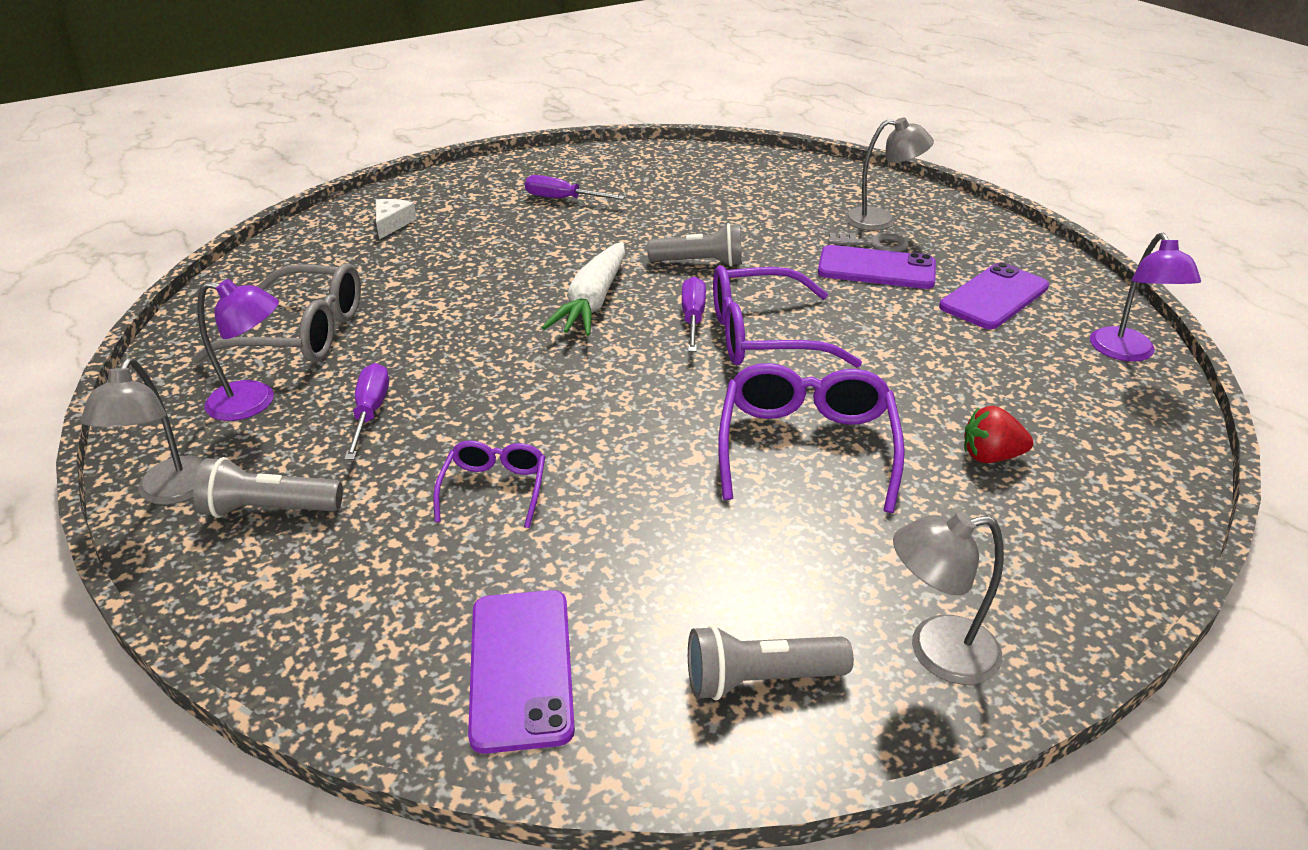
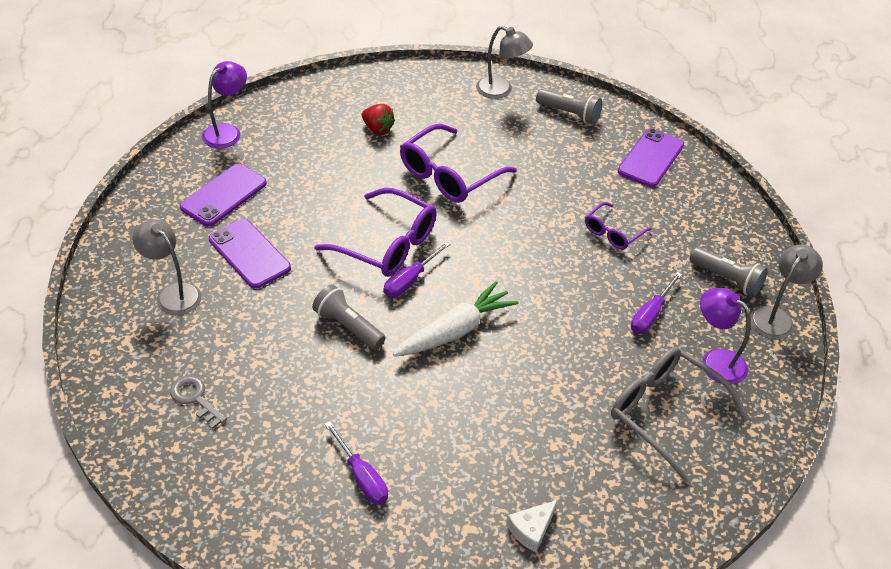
camera: 145 degrees left, 10 degrees up
grey key [828,233,909,252] -> grey key moved to [170,376,227,429]
purple phone [939,262,1049,329] -> purple phone turned 45 degrees counterclockwise [180,164,267,226]

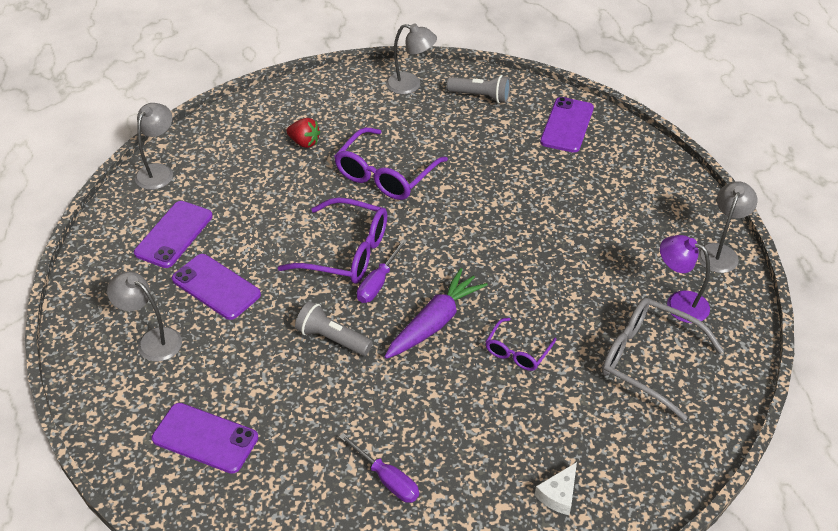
camera: 10 degrees left, 0 degrees up
grey key [170,376,227,429] -> purple phone [152,403,258,474]
purple lamp [202,61,247,148] -> grey lamp [135,103,173,190]
white carrot [393,281,519,357] -> purple carrot [385,268,488,359]
purple glasses [585,202,652,250] -> purple glasses moved to [486,318,557,371]
purple screwdriver [631,272,682,334] -> none
grey flashlight [690,247,768,297] -> none

